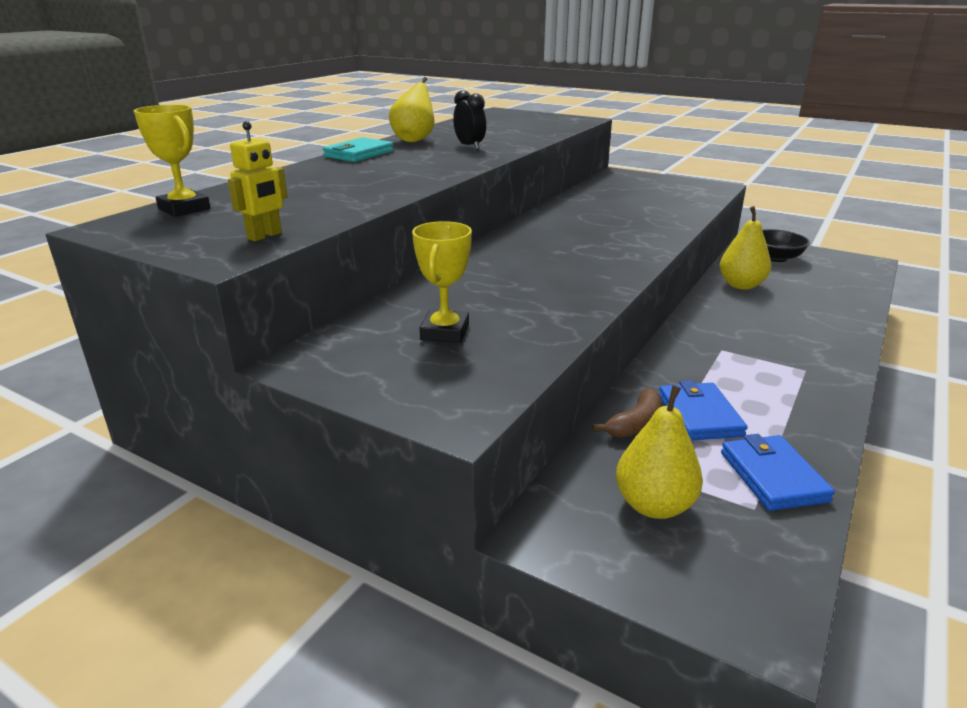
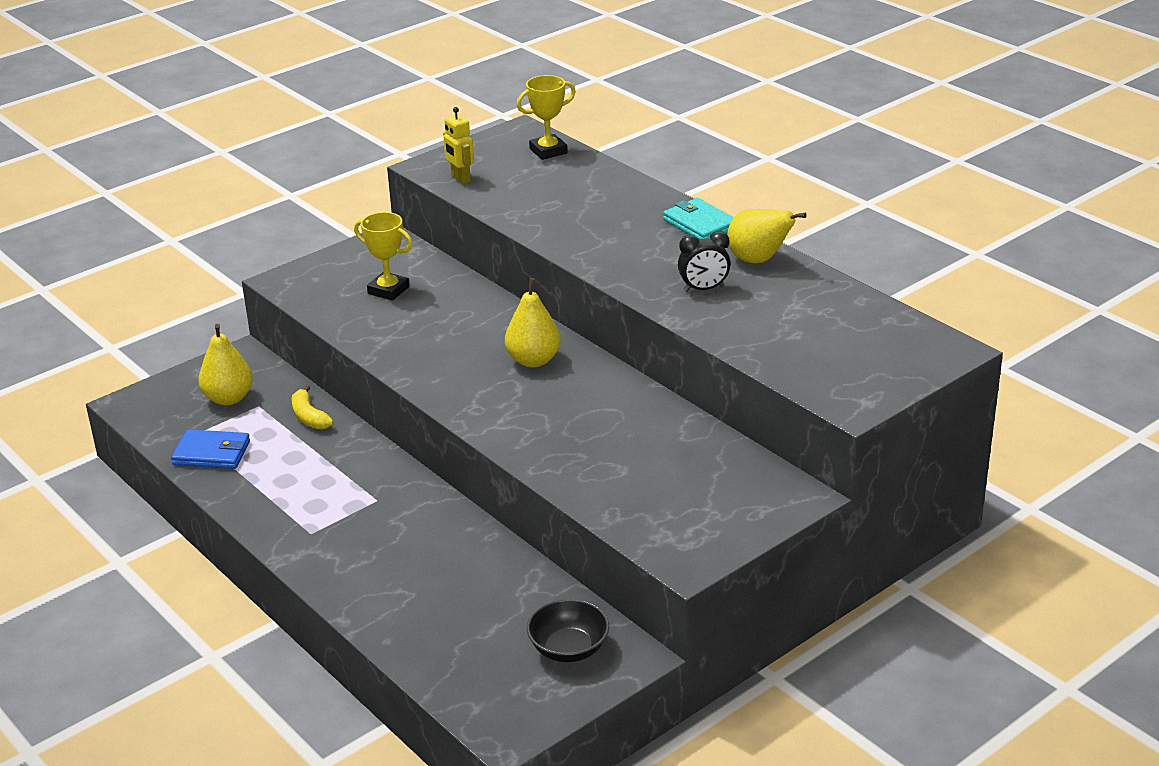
camera: 110 degrees right, 5 degrees up
brown banana [593,388,661,438] -> yellow banana [292,385,333,429]
blue wallet [659,380,748,440] -> none
yellow pear [719,206,771,290] -> yellow pear moved to [505,278,561,367]

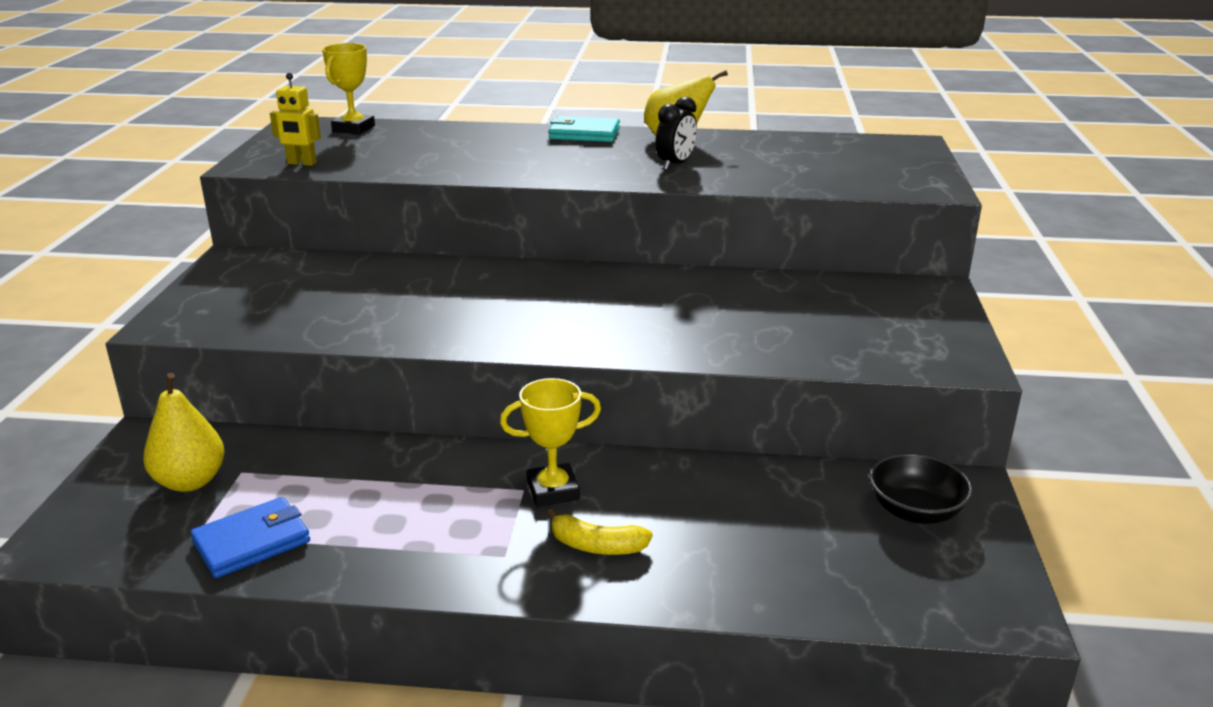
camera: 45 degrees left, 5 degrees down
yellow banana [292,385,333,429] -> yellow banana moved to [546,509,653,555]
yellow trophy [354,212,413,301] -> yellow trophy moved to [500,378,601,507]
yellow pear [505,278,561,367] -> none

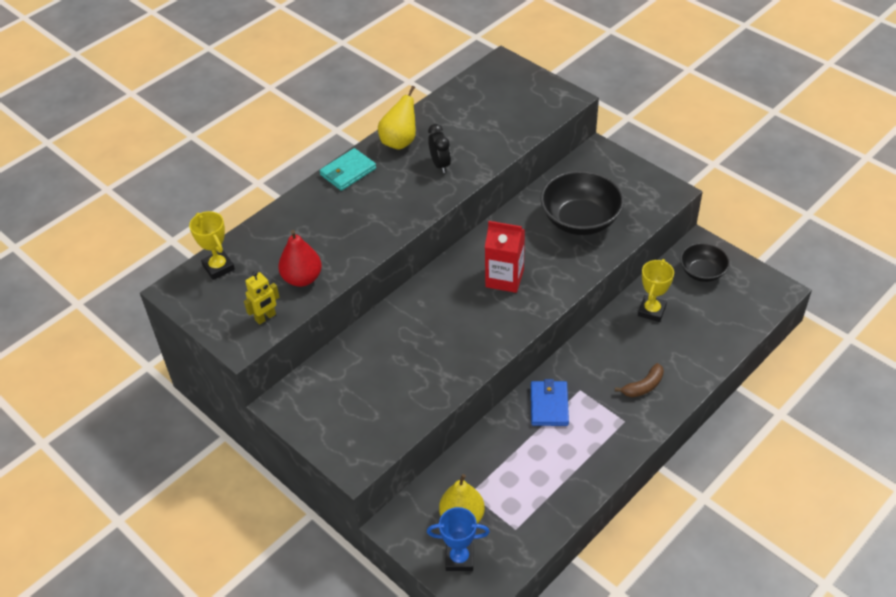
camera: 50 degrees left, 20 degrees up
blue wallet [191,497,310,578] -> blue wallet moved to [531,379,569,426]
yellow trophy [500,378,601,507] -> yellow trophy moved to [638,259,674,322]
yellow banana [546,509,653,555] -> brown banana [615,363,664,397]
none -> red pear [278,230,322,287]
none -> blue trophy [427,507,490,571]
none -> red carton [485,221,525,293]
none -> black bowl [540,170,624,235]

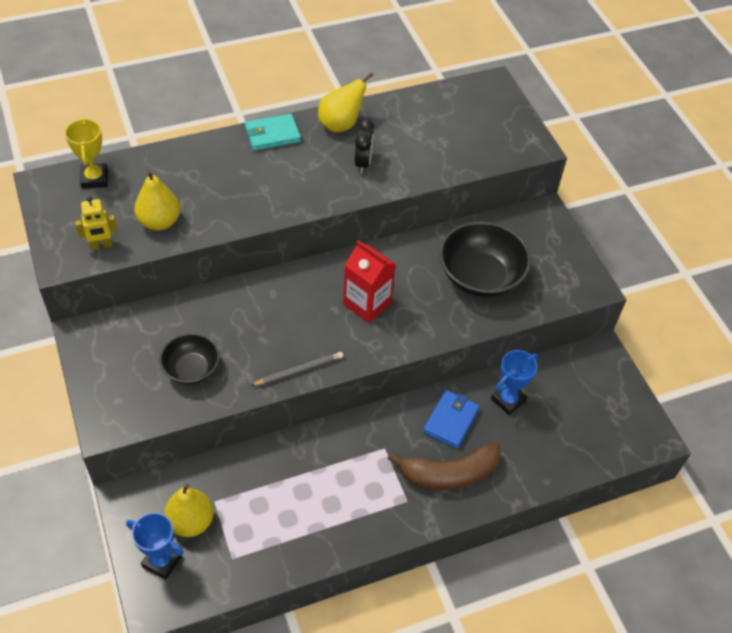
camera: 20 degrees right, 5 degrees up
red pear [278,230,322,287] -> yellow pear [134,170,180,231]
blue wallet [531,379,569,426] -> blue wallet moved to [423,390,480,449]
brown banana [615,363,664,397] -> brown banana [388,443,501,490], size x1.79
yellow trophy [638,259,674,322] -> blue trophy [491,350,538,415]
black bowl [680,243,730,282] -> black bowl moved to [160,333,219,384]
none -> grey pencil [251,352,343,386]

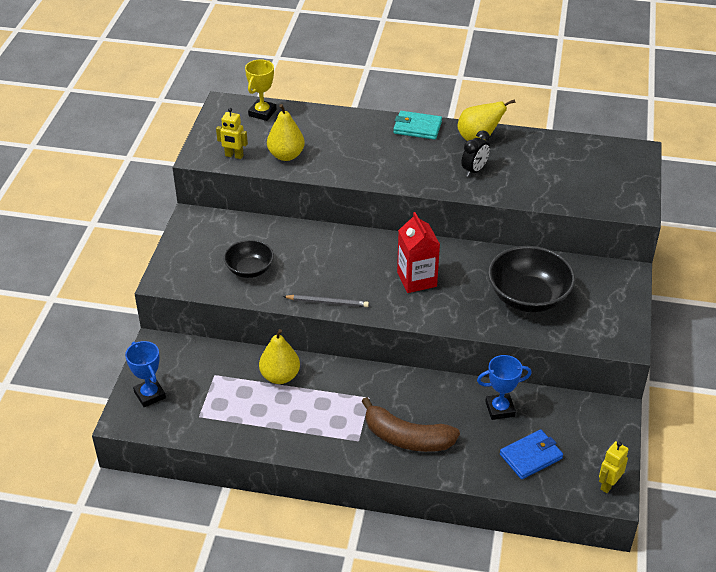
camera: 35 degrees right, 10 degrees down
yellow pear [164,484,214,537] -> yellow pear moved to [259,329,300,384]
blue wallet [423,390,480,449] -> blue wallet moved to [500,429,563,479]
none -> yellow robot [599,441,629,493]

